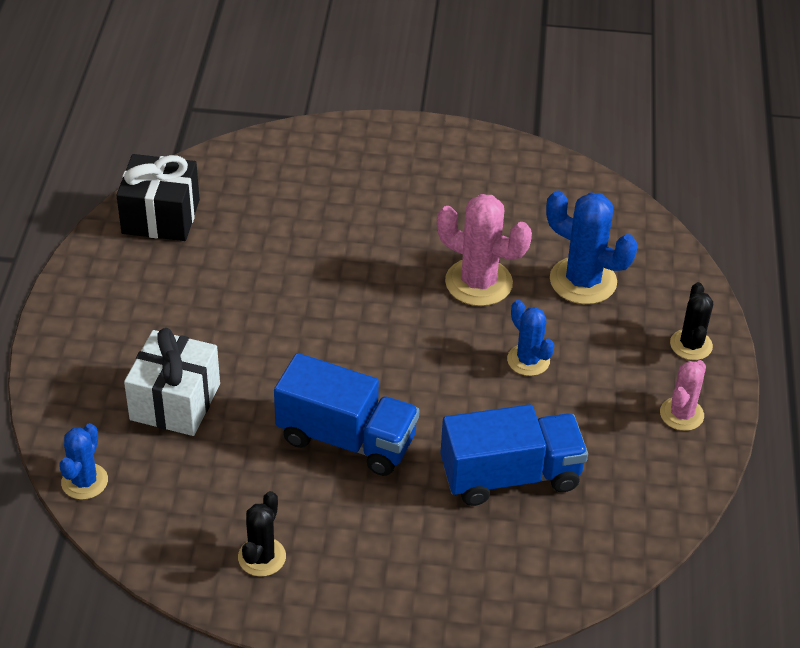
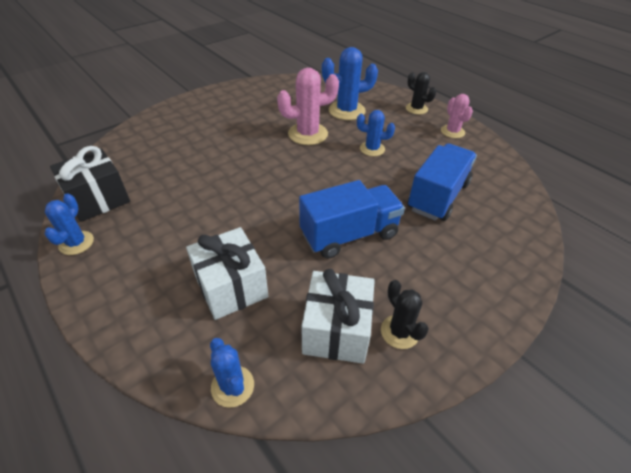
camera: 45 degrees left, 0 degrees up
none -> blue cactus [45,193,94,255]
none -> white gift [302,269,375,364]

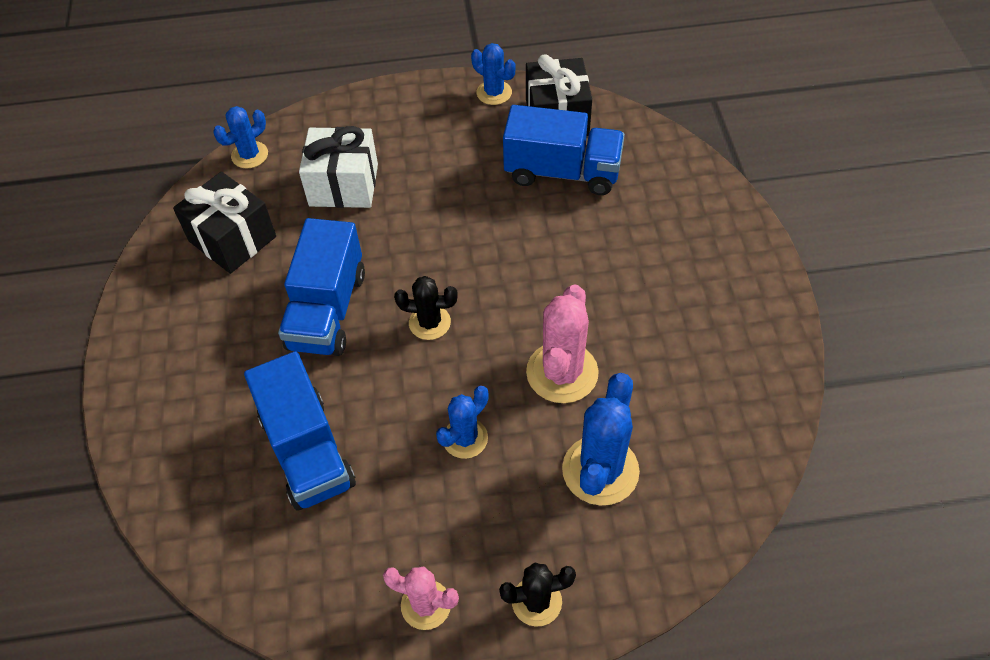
camera: 125 degrees right, 10 degrees up
blue cactus [210,338,254,408] -> blue cactus turned 45 degrees counterclockwise [213,106,268,169]
white gift [302,269,375,364] -> black gift [173,172,276,274]
black cactus [381,280,429,349] -> black cactus moved to [394,276,458,340]
none -> blue truck [503,105,625,195]

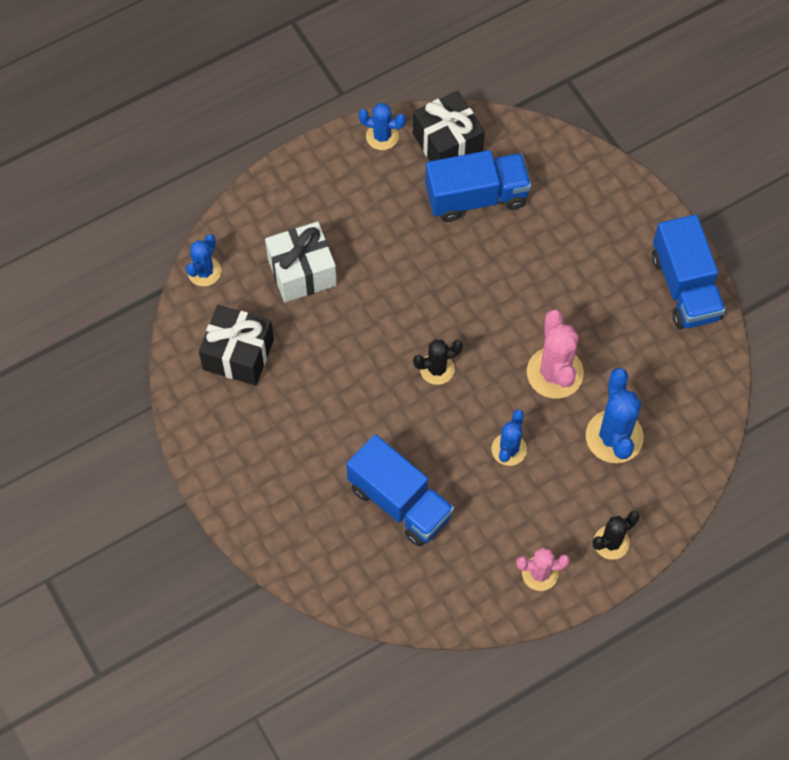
camera: 25 degrees left, 10 degrees up
blue truck [278,218,365,356] -> blue truck moved to [652,214,726,329]

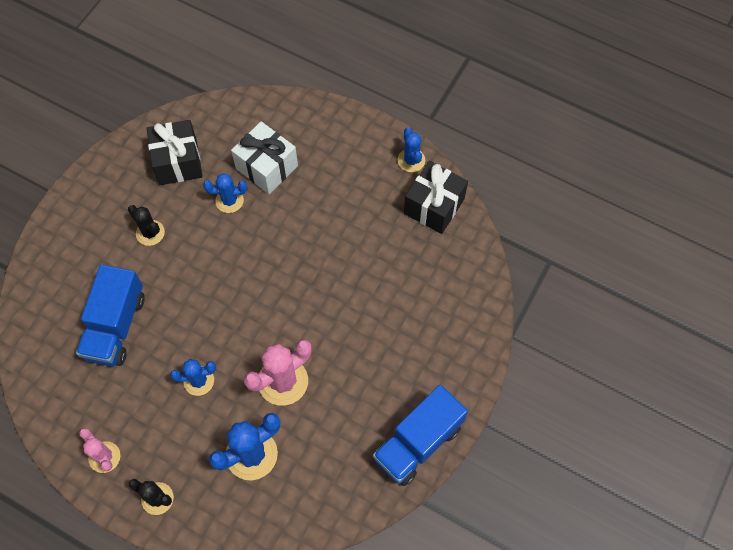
camera: 60 degrees right, 0 degrees up
blue cactus [186,234,221,286] -> blue cactus moved to [203,173,247,213]
black cactus [413,340,463,385] -> black cactus moved to [128,205,165,246]
blue truck [425,150,531,222] -> none

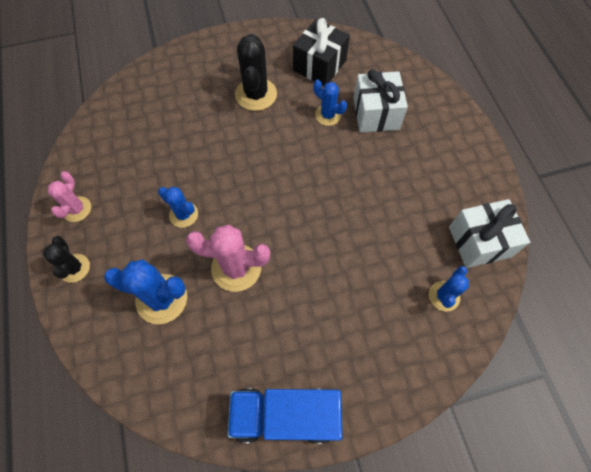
camera: 45 degrees right, 0 degrees up
blue truck [76,265,145,366] -> none
black cactus [128,205,165,246] -> black cactus [235,33,277,111], size x1.64
blue cactus [398,127,425,172] -> blue cactus moved to [429,266,469,312]
black gift [404,161,468,234] -> white gift [449,199,530,268]

